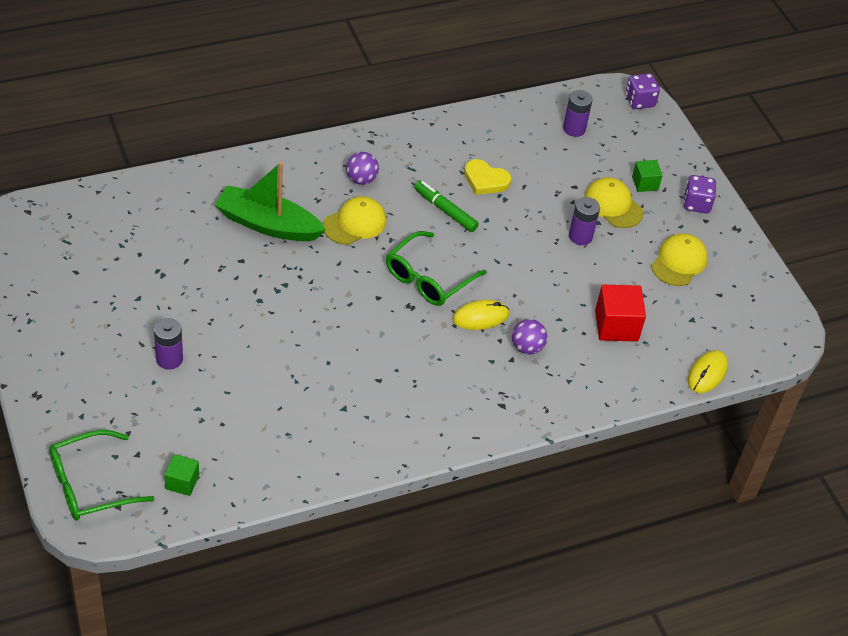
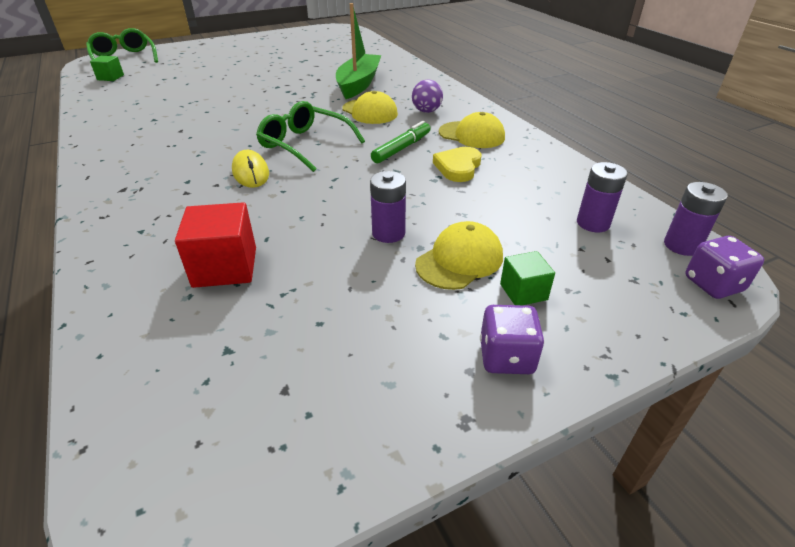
camera: 90 degrees right, 10 degrees down
purple battery [154,318,183,370] -> purple battery moved to [664,182,728,256]
purple ball [512,319,547,355] -> none
yellow cap [651,233,708,286] -> yellow cap moved to [439,112,505,148]
yellow mouse [688,350,728,393] -> none

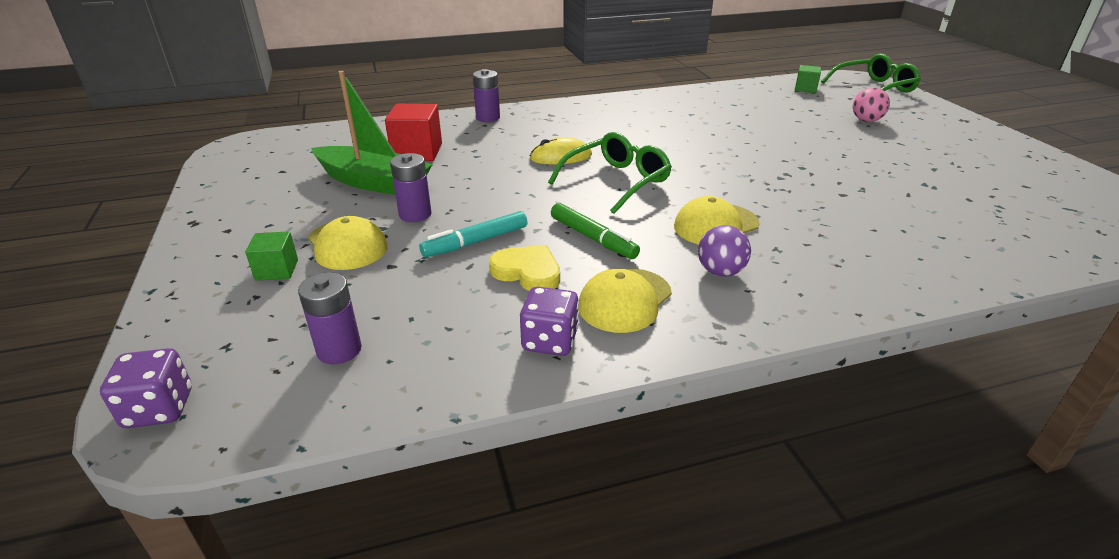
camera: 100 degrees right, 5 degrees down
green boat [336,3,381,99] -> green boat moved to [311,71,433,195]
purple dice [480,305,544,374] -> purple dice moved to [520,287,579,356]
purple battery [664,182,728,256] -> purple battery moved to [473,69,500,122]
none -> turquoise marker [419,211,527,257]
none -> pink ball [853,87,890,122]

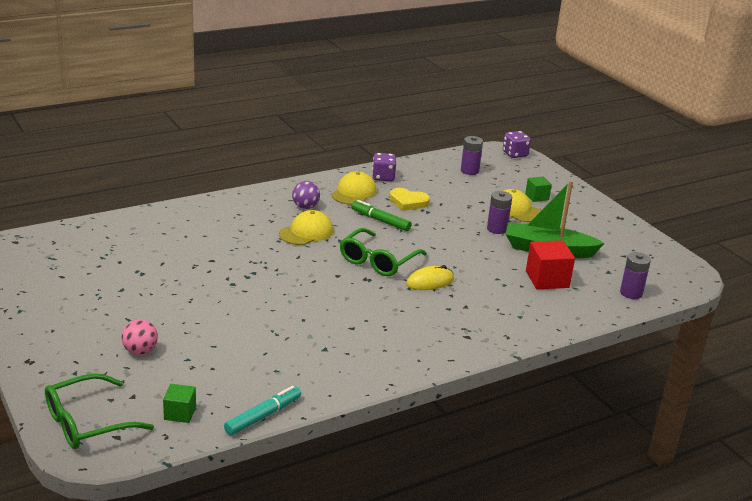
camera: 165 degrees right, 5 degrees down
turquoise marker [419,211,527,257] -> turquoise marker moved to [224,386,301,435]
purple battery [473,69,500,122] -> purple battery moved to [620,252,651,299]

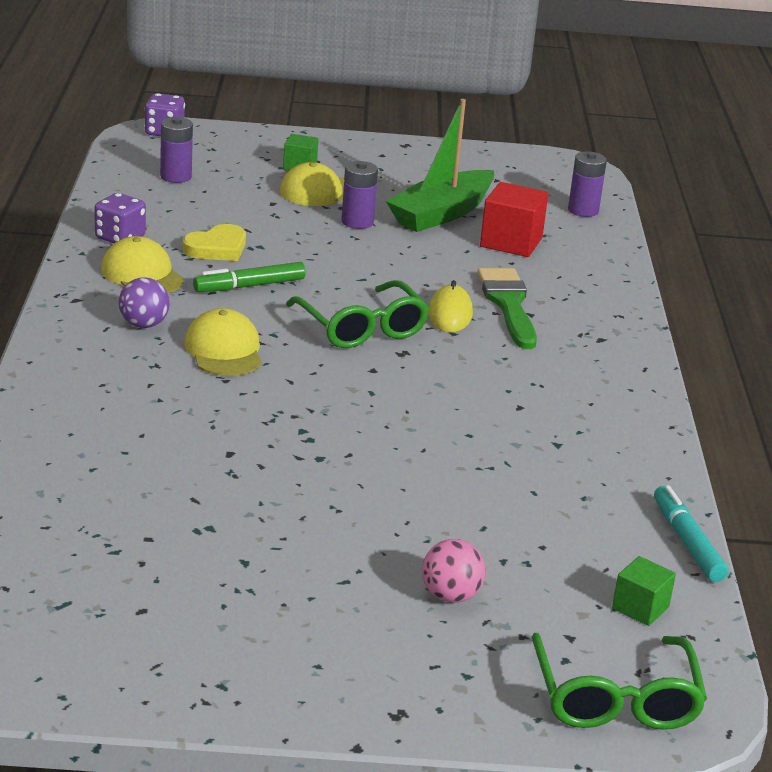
camera: 60 degrees left, 0 degrees up
none -> green brush [477,268,537,349]

